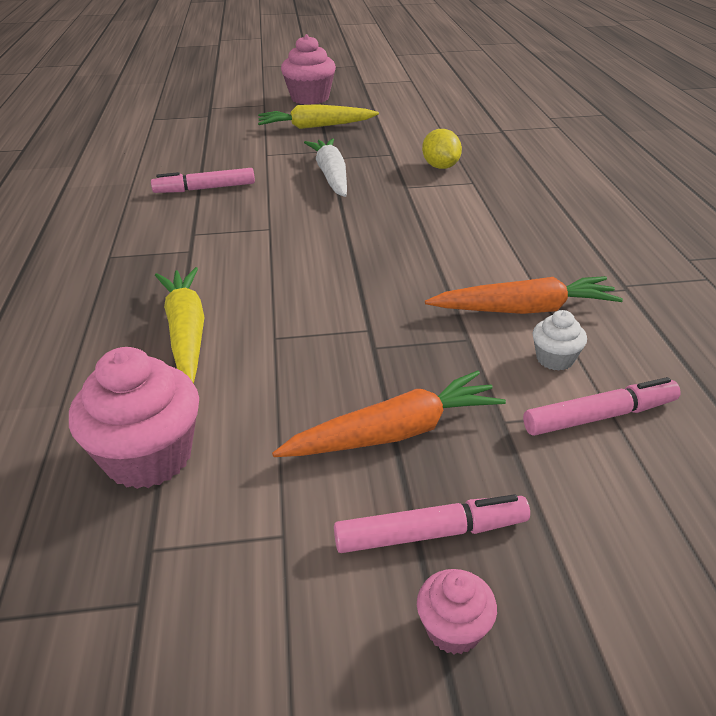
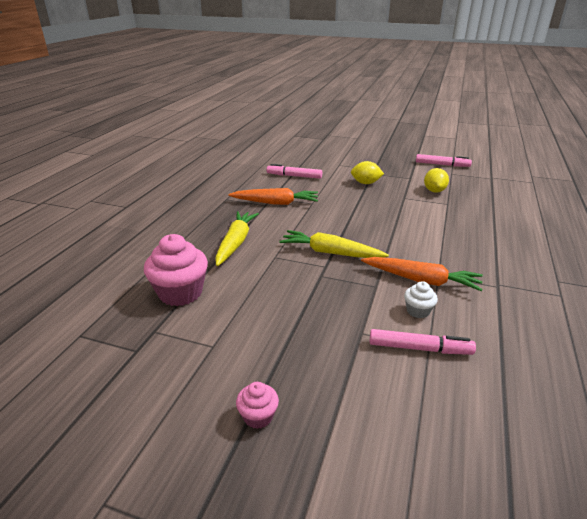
camera: 25 degrees right, 5 degrees down
yellow carrot [258,104,379,129] -> yellow carrot moved to [279,230,389,258]
orange carrot [272,370,506,457] -> orange carrot moved to [228,188,318,205]
pink cupcake [281,34,336,105] -> none
white carrot [304,138,347,197] -> yellow lemon [351,161,384,184]
pink marker [334,494,530,553] -> pink marker moved to [416,154,472,167]

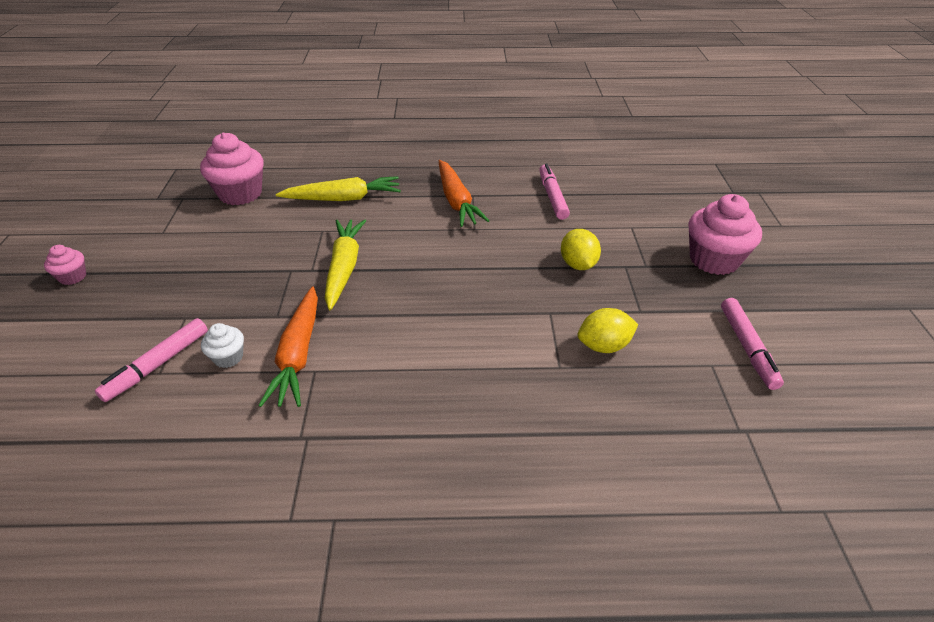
camera: 70 degrees right, 10 degrees up
pink marker [370,329,476,355] -> pink marker turned 45 degrees clockwise [95,318,208,402]
none -> pink cupcake [688,194,762,275]

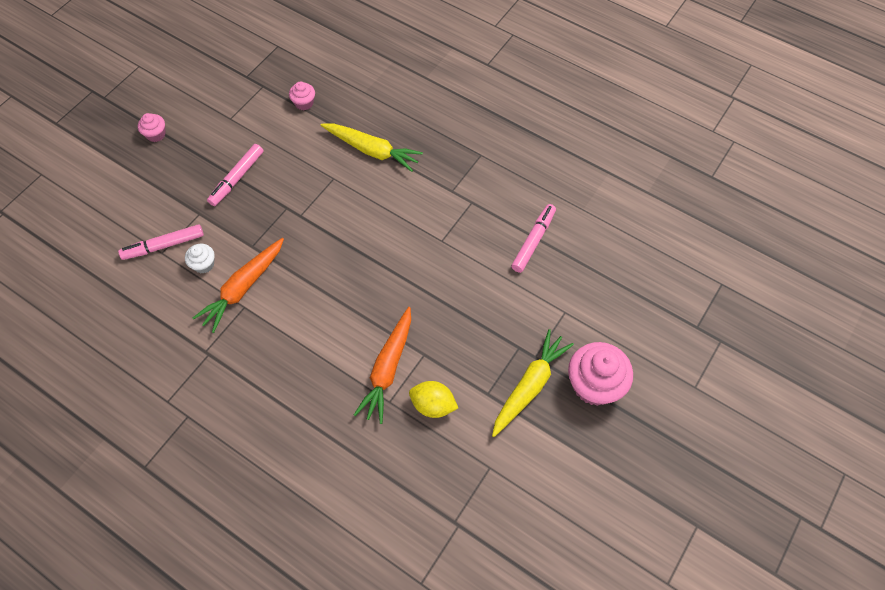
camera: 35 degrees right, 20 degrees up
pink cupcake [200,132,264,205] -> pink cupcake [289,81,315,110], size x0.50
yellow carrot [325,219,366,310] -> yellow carrot moved to [492,329,574,437]
orange carrot [439,160,490,227] -> orange carrot moved to [354,307,411,424]
yellow lemon [561,229,601,270] -> none
pink marker [721,298,784,390] -> pink marker moved to [207,144,263,206]

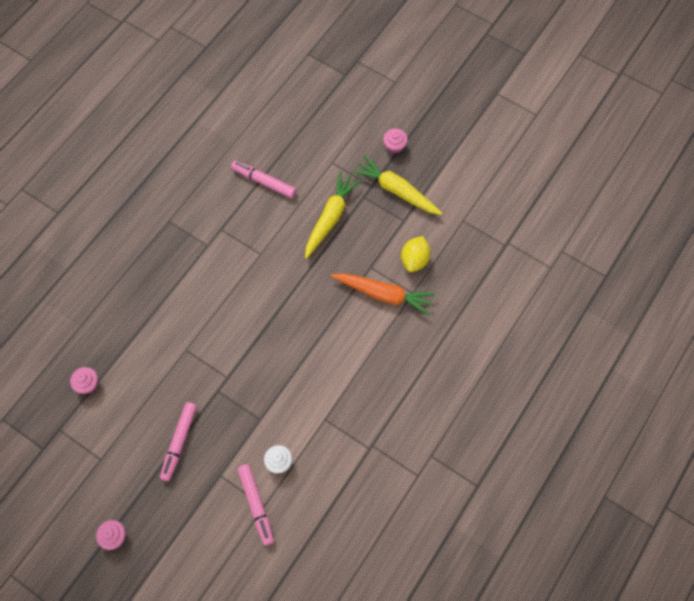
camera: 90 degrees left, 5 degrees up
orange carrot [193,238,284,333] -> none
pink marker [207,144,263,206] -> pink marker turned 75 degrees clockwise [160,402,197,481]
yellow carrot [321,123,423,172] -> yellow carrot moved to [305,171,361,259]
pink cupcake [568,342,633,406] -> pink cupcake [383,129,408,154], size x0.50

